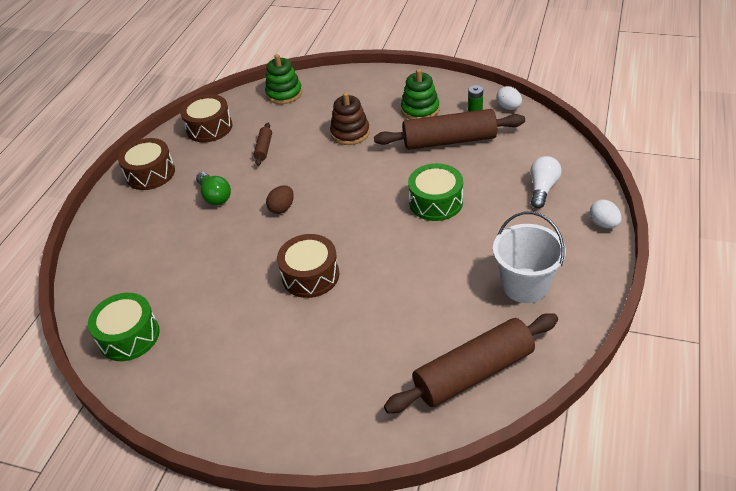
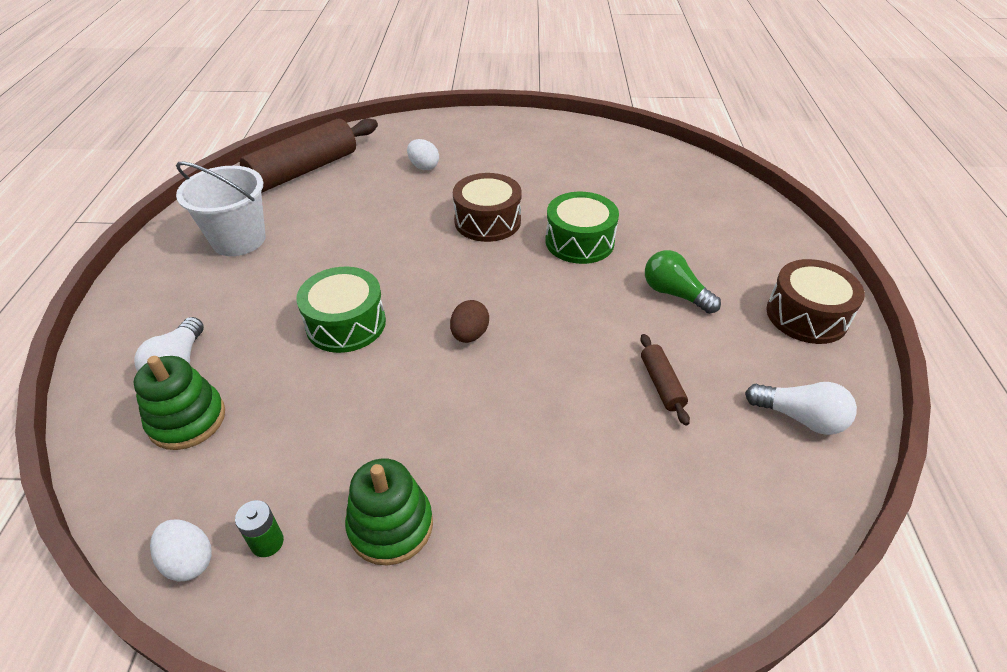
camera: 160 degrees right, 0 degrees up
green drum [88,293,160,361] -> green drum moved to [545,192,619,264]
brown drum [180,94,232,142] -> white light bulb [745,382,857,435]
green stacking toy [265,54,302,104] -> green stacking toy moved to [134,356,225,450]
brown egg [266,185,294,214] -> brown egg moved to [450,300,489,343]
brown stacking toy [330,92,370,145] -> none
brown rolling pin [374,109,525,150] -> none
white egg [590,200,622,228] -> white egg moved to [407,139,439,170]

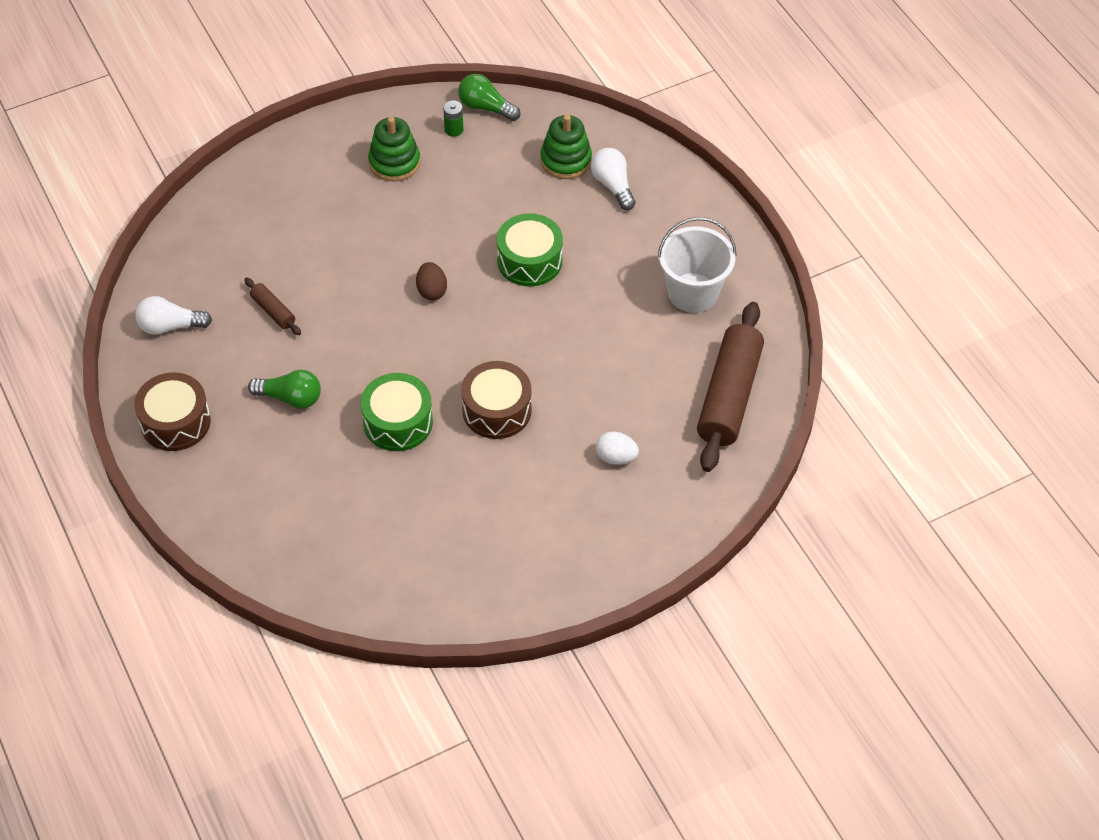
camera: 150 degrees right, 10 degrees up
white egg [150,520,212,582] -> green light bulb [458,74,520,121]

